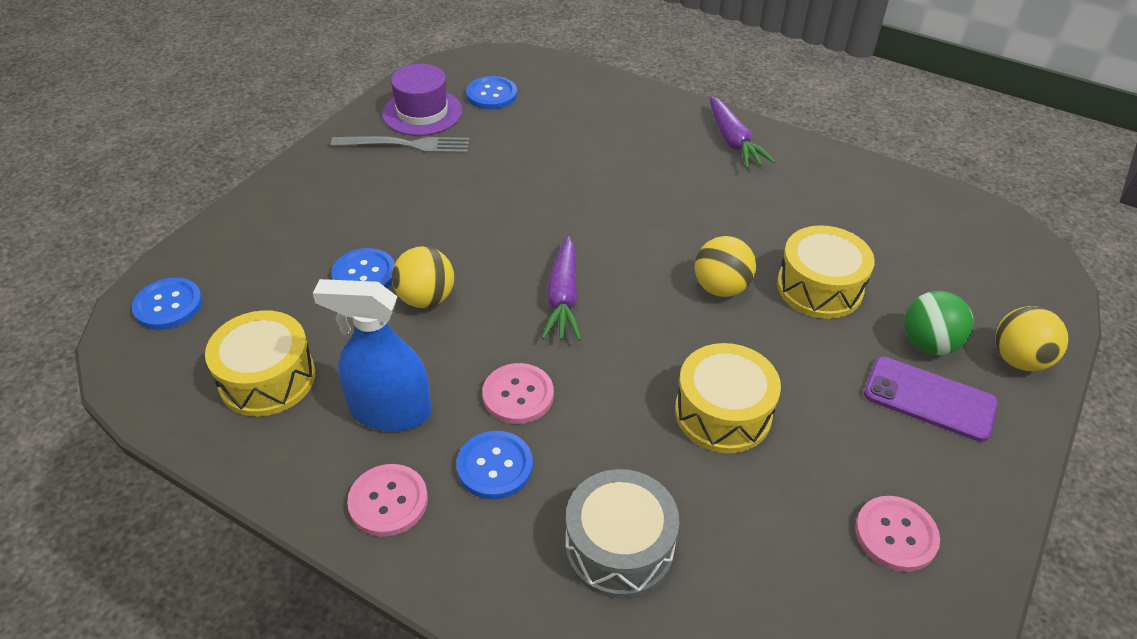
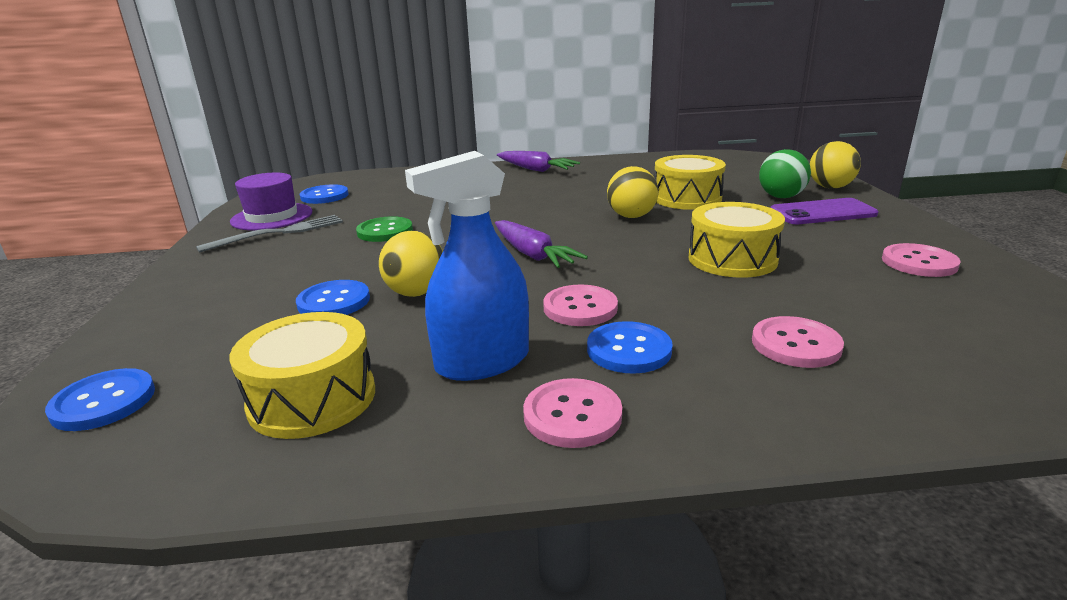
camera: 35 degrees left, 20 degrees down
grey drum [565,469,680,598] -> pink button [752,316,844,368]
none -> green button [356,216,413,242]

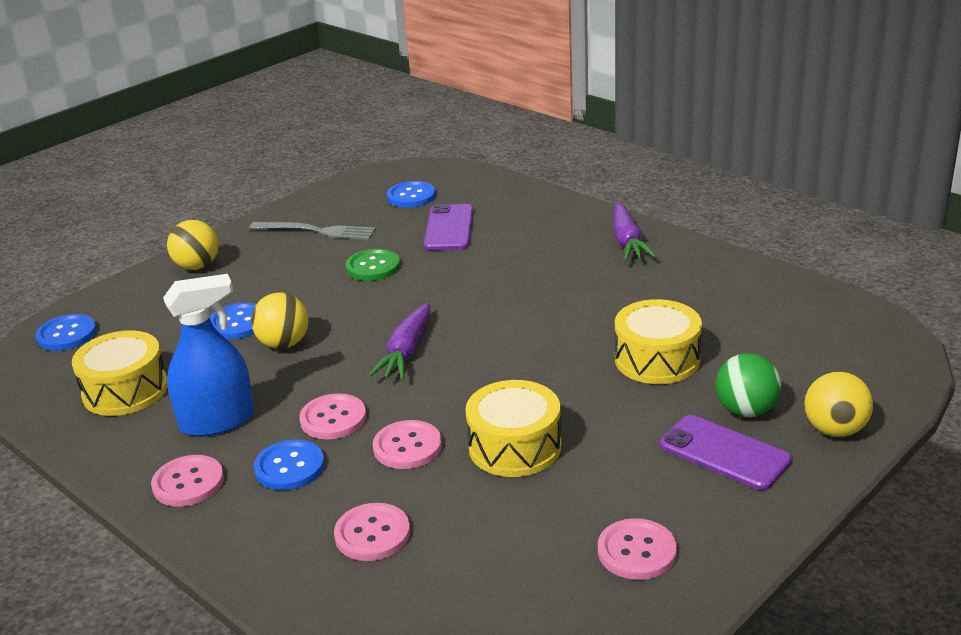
camera: 50 degrees right, 5 degrees up
purple hat [230,173,312,230] -> none
blue spray bottle [405,151,529,381] -> blue spray bottle turned 135 degrees clockwise [163,274,254,437]
yellow ball [607,166,658,218] -> yellow ball moved to [167,220,219,270]
none -> pink button [373,420,442,469]
none -> purple phone [424,204,474,250]

